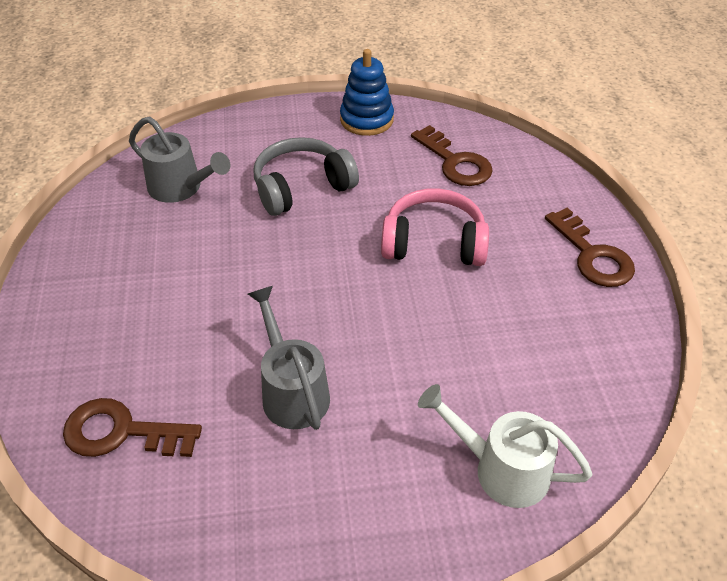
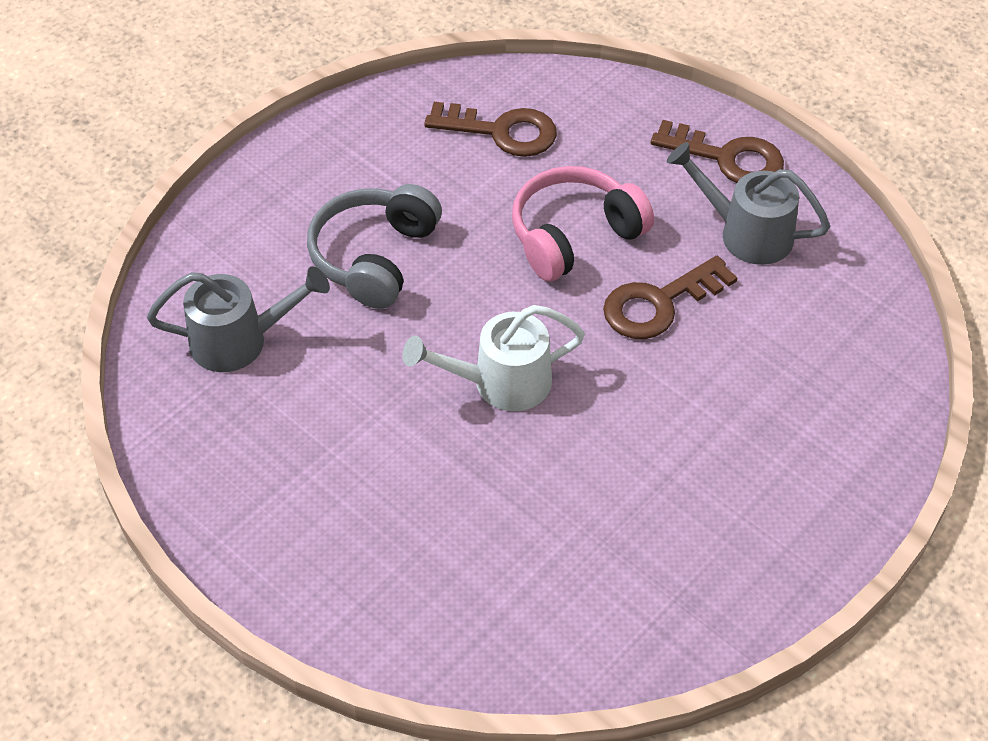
camera: 40 degrees left, 5 degrees up
brown key [63,398,202,457] -> brown key moved to [603,256,737,339]
grey watering can [248,286,330,430] -> grey watering can moved to [667,142,830,265]
blue stacking toy [340,49,394,136] -> none
white watering can [418,384,593,508] -> white watering can moved to [402,305,585,411]

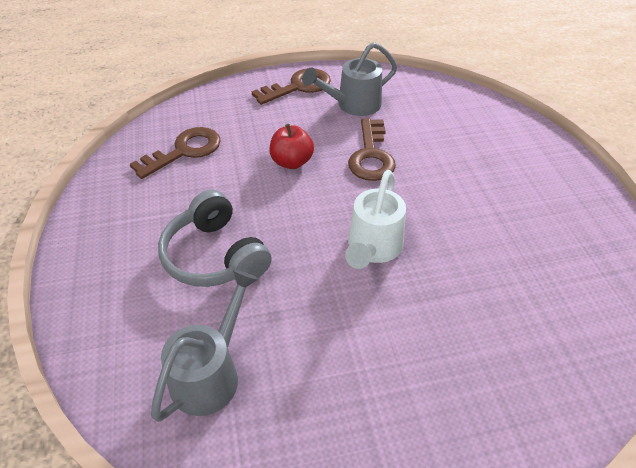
camera: 55 degrees left, 5 degrees down
pink headphones [512,166,654,282] -> red apple [270,124,314,169]

